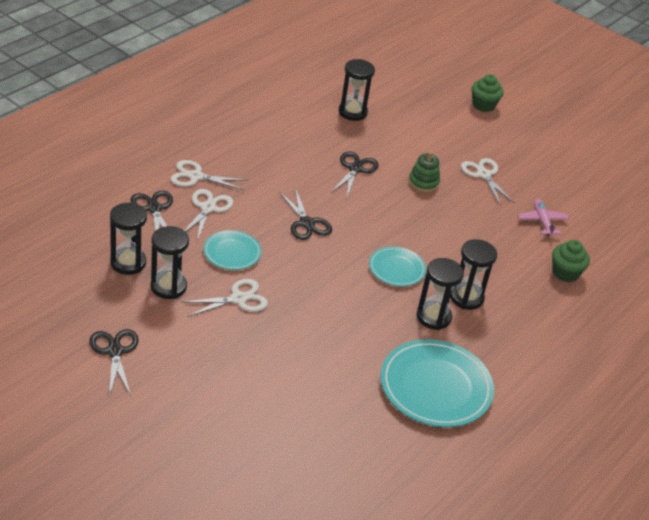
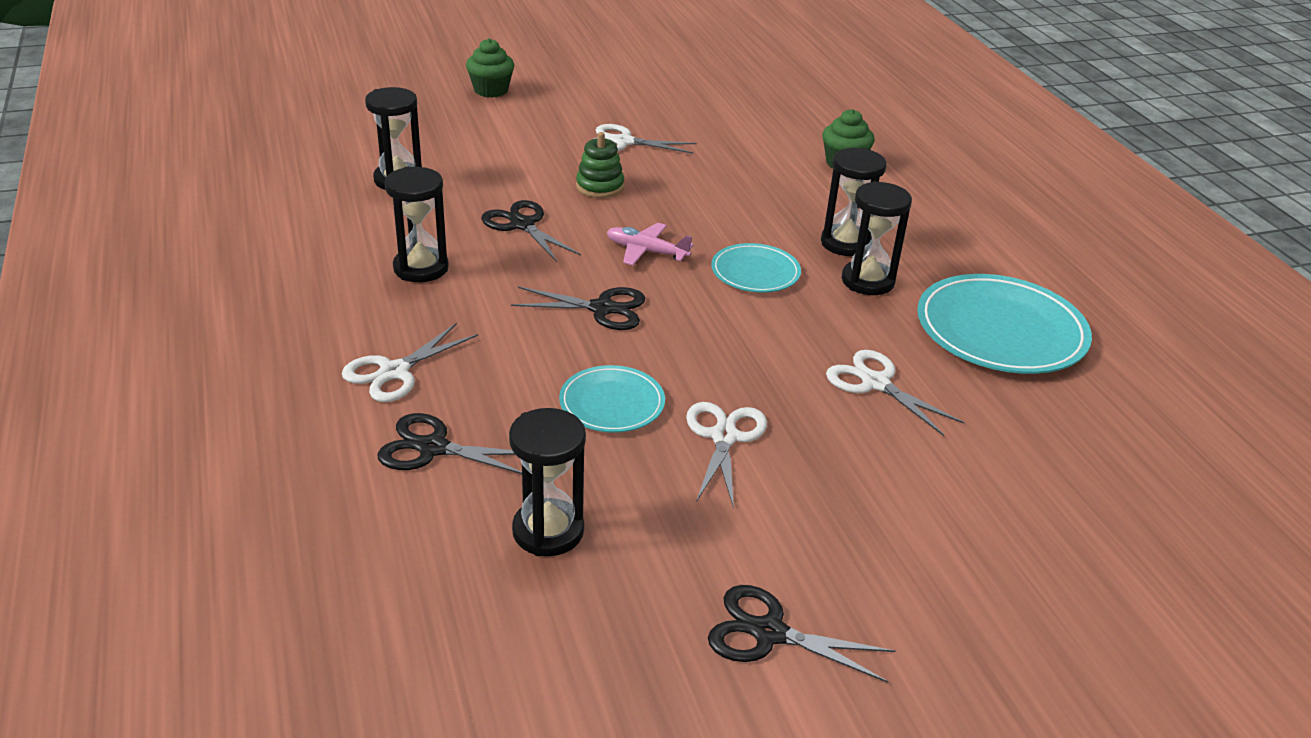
camera: 55 degrees left, 5 degrees down
black hourglass [151,226,189,299] -> black hourglass moved to [385,167,449,282]
white scissors [184,189,233,242] -> white scissors moved to [826,350,964,436]
pink plane [518,199,569,237] -> pink plane moved to [607,223,694,265]

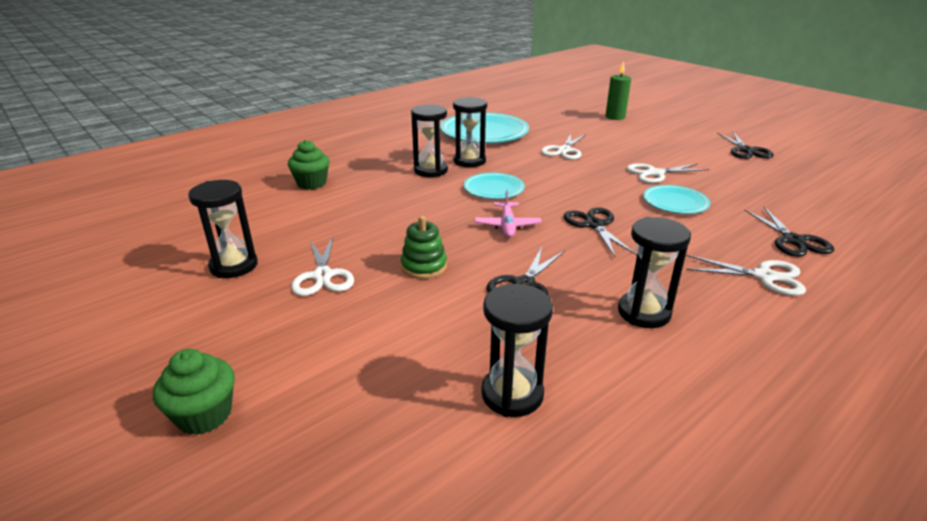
camera: 110 degrees left, 5 degrees down
black hourglass [509,408,586,556] -> black hourglass moved to [188,180,258,278]
none -> green candle [606,62,631,120]

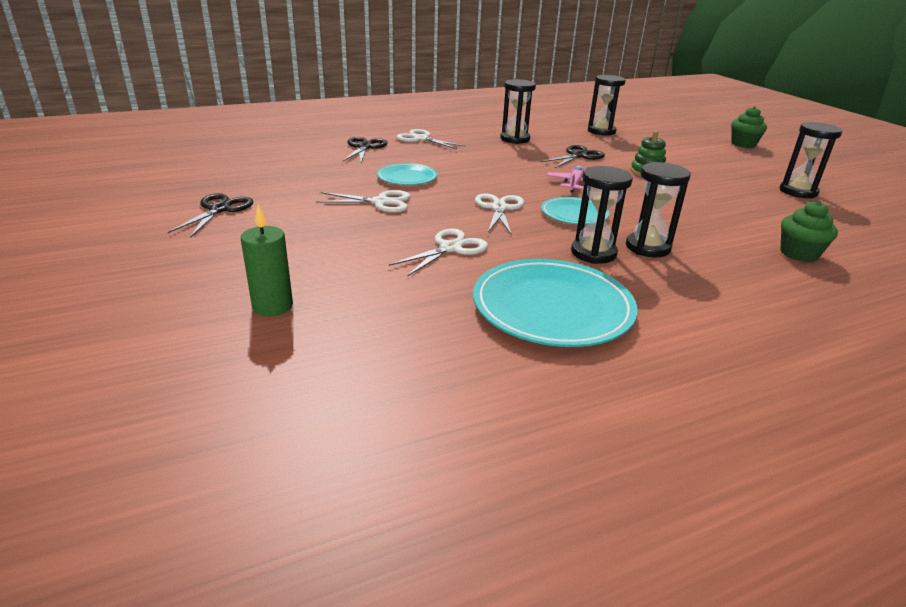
camera: 165 degrees left, 0 degrees up
white scissors [291,236,354,296] -> white scissors moved to [475,193,524,235]
black scissors [563,207,637,257] -> none

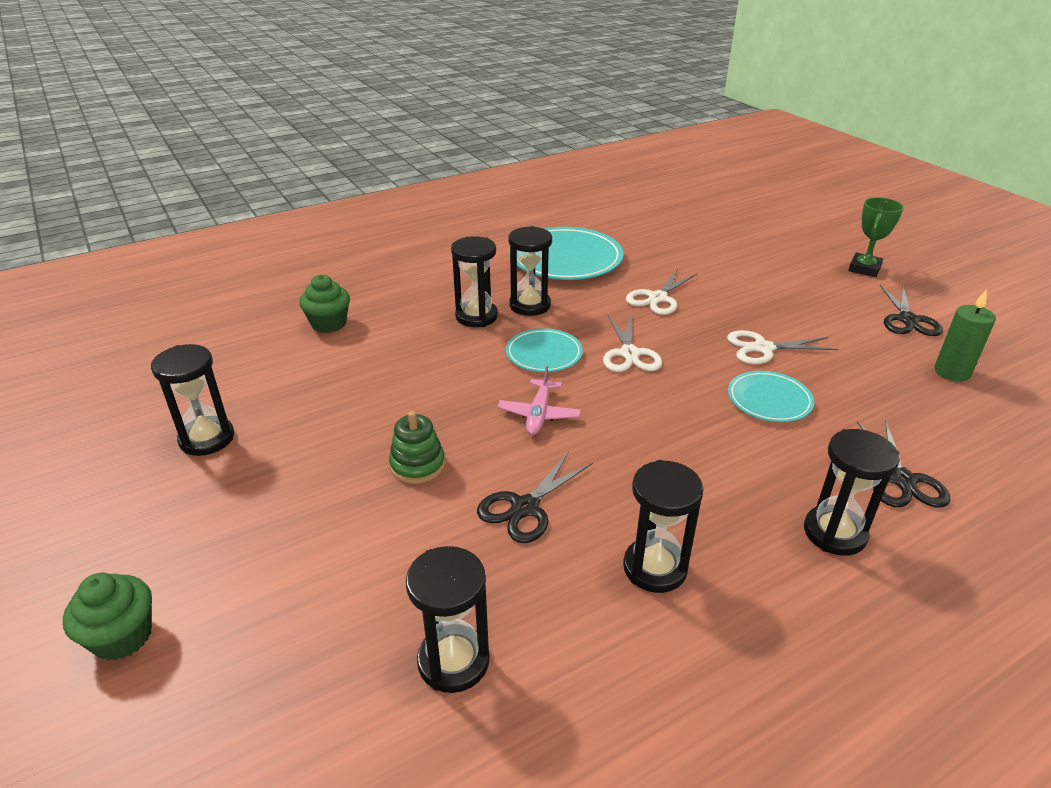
camera: 175 degrees right, 5 degrees up
green candle [241,204,293,316] -> green candle moved to [934,289,996,381]
white scissors [396,129,466,150] -> black hourglass [804,429,900,556]
none -> green trophy [848,197,904,277]

